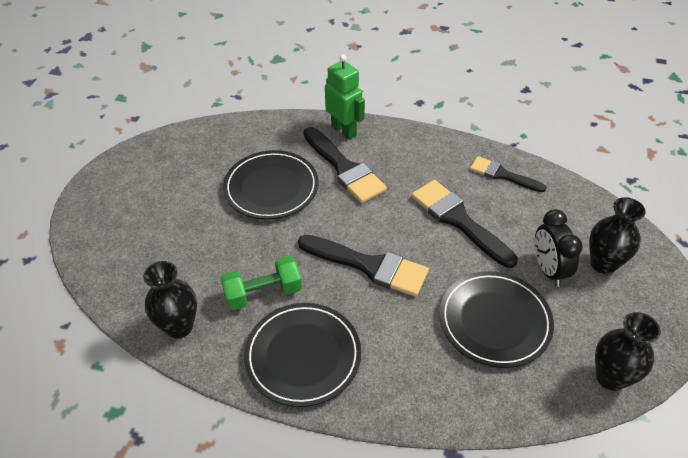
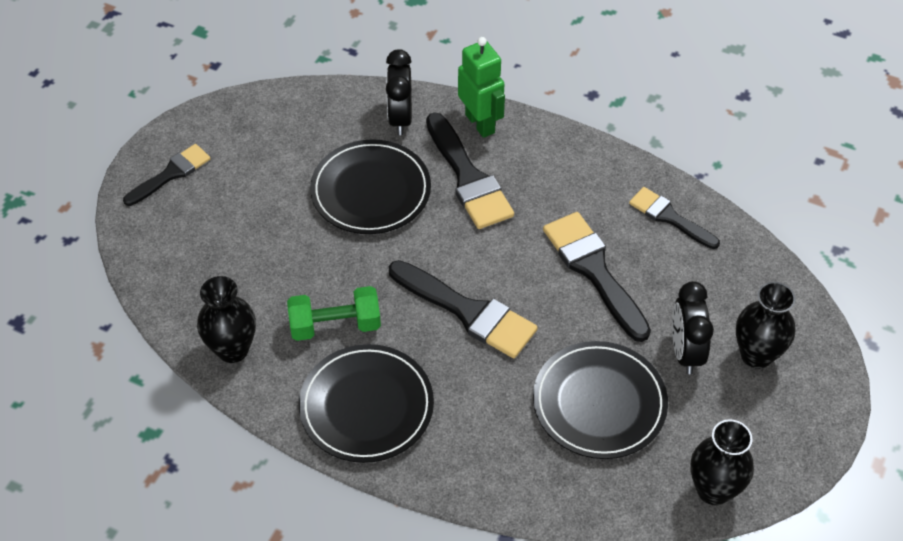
camera: 10 degrees right, 5 degrees up
none -> black brush [123,144,211,206]
none -> black clock [386,49,412,135]

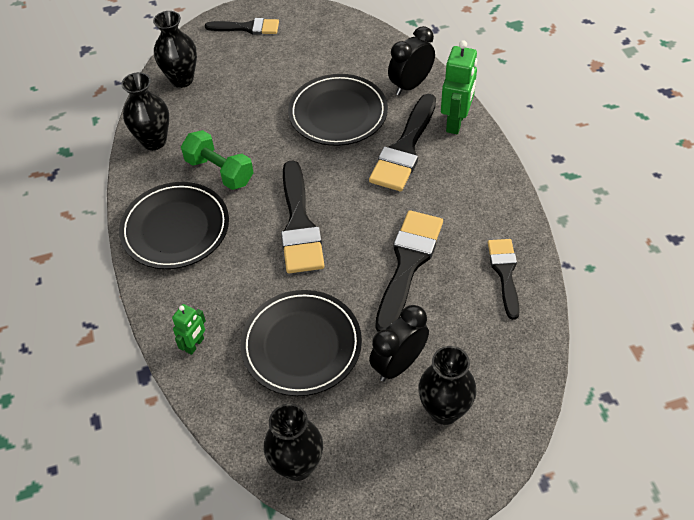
camera: 50 degrees right, 0 degrees up
none -> black vase [153,11,197,88]
none -> green robot [172,304,206,355]

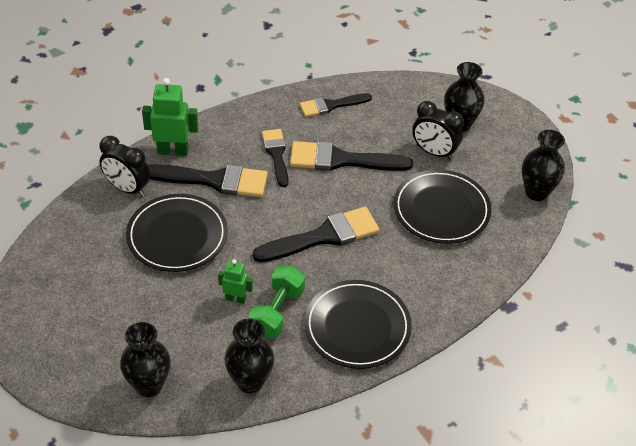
camera: 110 degrees left, 5 degrees down
green robot [172,304,206,355] -> green robot moved to [218,259,253,304]
black brush [205,18,279,35] -> black brush moved to [262,129,288,187]

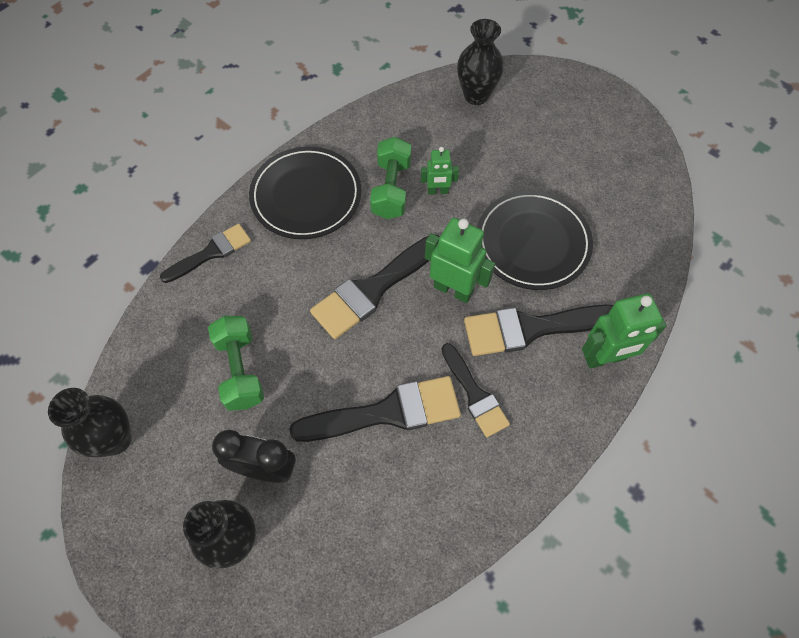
camera: 165 degrees right, 15 degrees up
black clock [99,136,150,197] -> none
black vase [224,318,274,393] -> none
black brush [300,93,372,117] -> black brush moved to [160,224,251,283]
black plate [393,169,492,244] -> green dumbbell [208,316,264,411]
none -> green robot [425,218,495,303]

